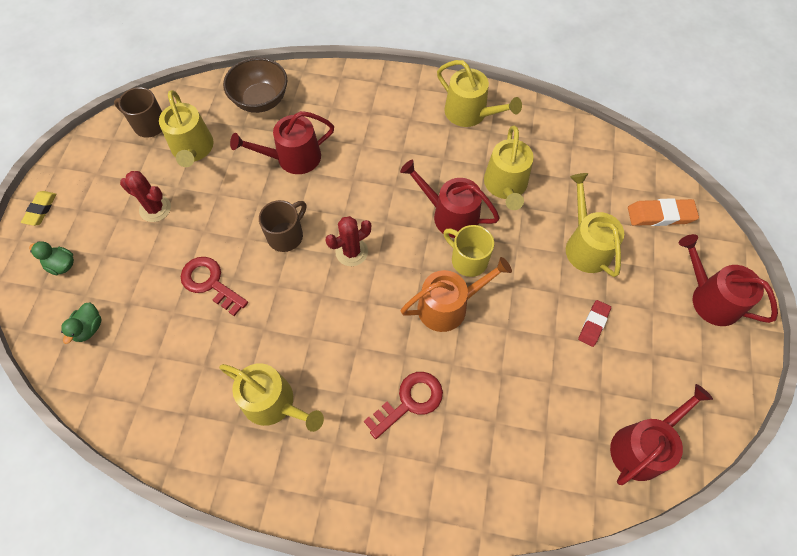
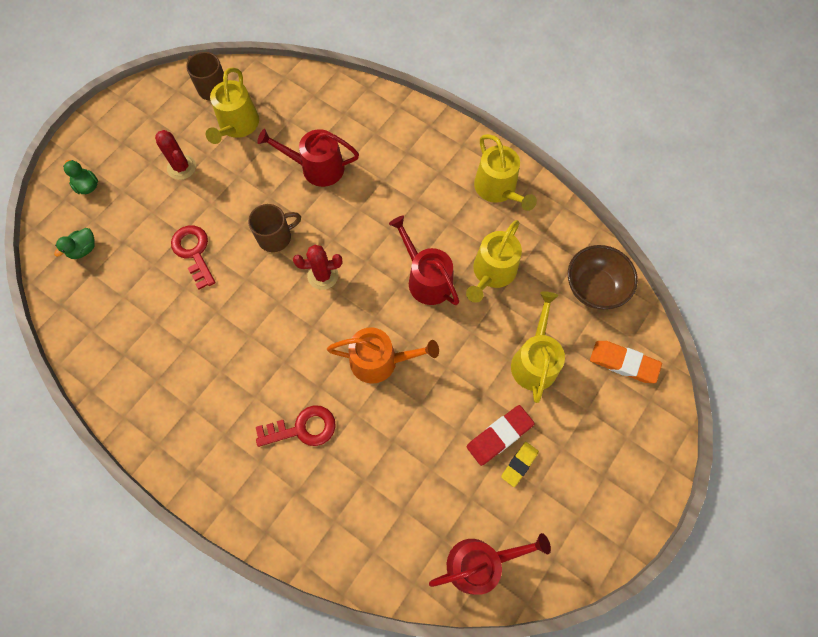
camera: 25 degrees right, 5 degrees up
yellow eraser [21,191,57,226] -> yellow eraser moved to [501,442,539,487]
yellow watering can [219,363,324,432] -> none
brown bowl [223,58,287,113] -> brown bowl moved to [568,245,638,309]
yellow mug [443,225,494,277] -> none
red eraser [578,300,611,347] -> red eraser [467,405,535,466], size x1.50
red watering can [679,234,778,326] -> none

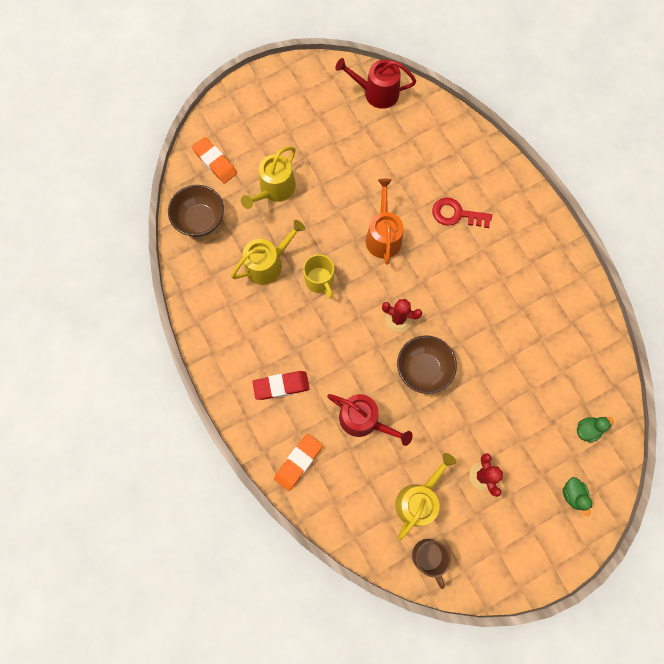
camera: 155 degrees left, 5 degrees up
red key [171,225,216,290] -> none
brown mug [248,204,301,252] -> brown bowl [397,335,457,394]
orange watering can [327,327,439,384] -> orange watering can turned 60 degrees clockwise [366,179,404,265]
red watering can [389,216,459,305] -> yellow mug [303,254,334,299]
red eraser [467,405,535,466] -> red eraser moved to [252,371,310,400]
yellow watering can [474,134,537,211] -> none
yellow eraser [501,442,539,487] -> none
none -> orange eraser [274,434,322,491]

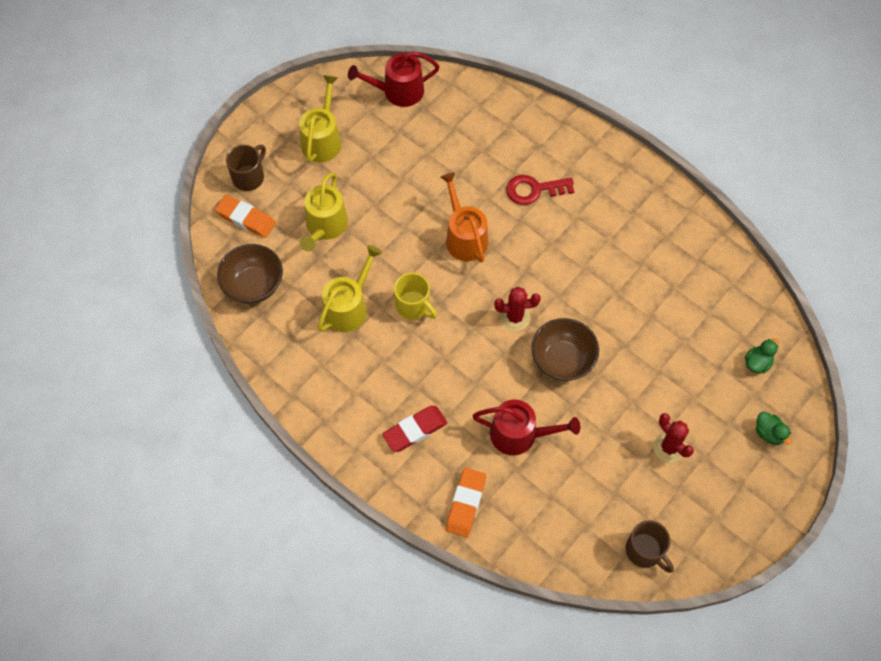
camera: 20 degrees left, 10 degrees down
yellow watering can [395,453,456,540] -> yellow watering can moved to [299,75,341,162]
none -> brown mug [226,145,266,191]

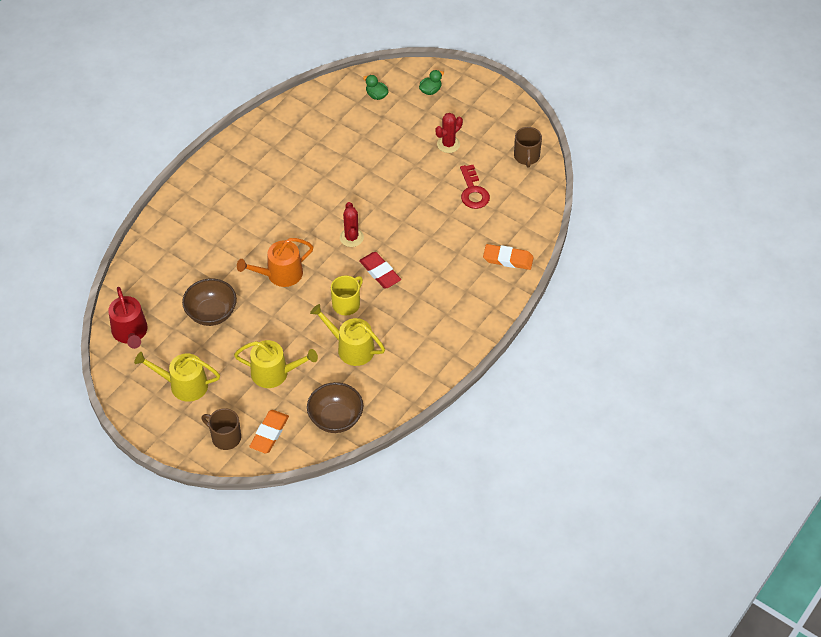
camera: 95 degrees left, 10 degrees down
red eraser [382,406,447,452] -> red eraser moved to [359,252,401,288]
red watering can [472,399,580,455] -> none
red key [506,175,574,205] -> red key moved to [460,165,490,209]
brown bowl [531,318,599,381] -> brown bowl moved to [182,278,237,326]
brown mug [626,520,674,573] -> brown mug turned 135 degrees clockwise [514,127,542,168]

